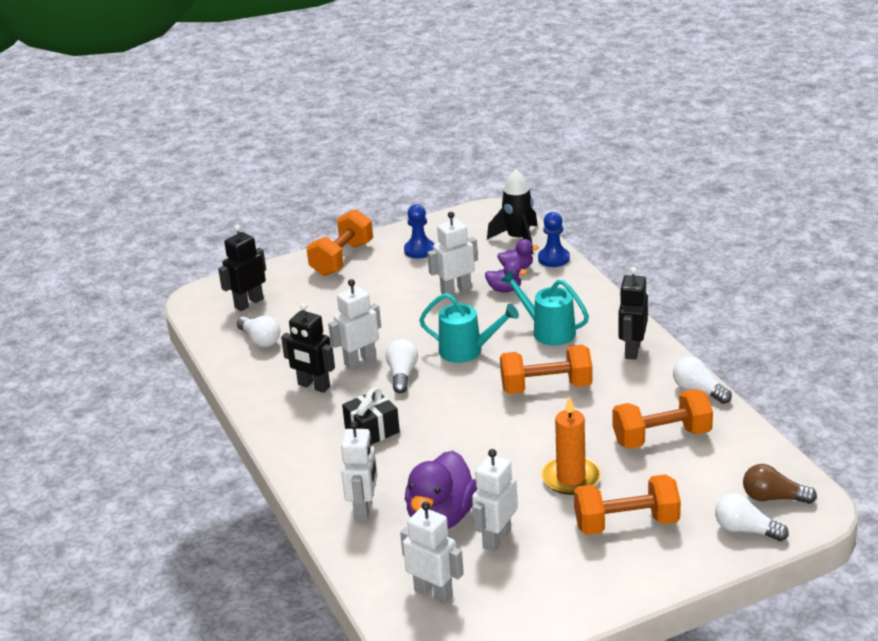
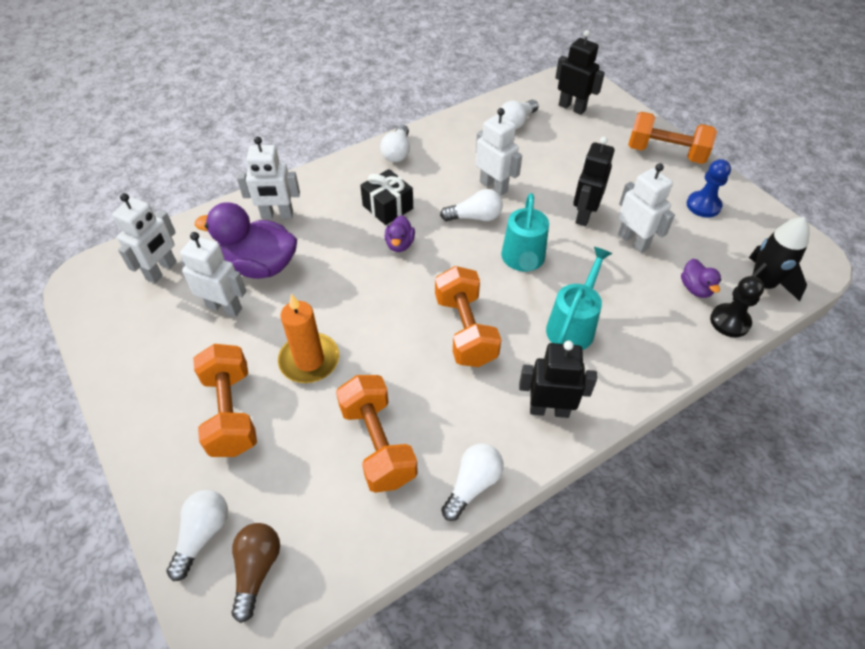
camera: 80 degrees right, 20 degrees up
black robot [281,303,335,393] -> black robot moved to [573,137,615,226]
purple duck [485,261,527,292] -> purple duck moved to [385,215,415,252]
blue pawn [538,212,570,267] -> black pawn [710,276,764,337]
none -> white light bulb [380,124,410,162]

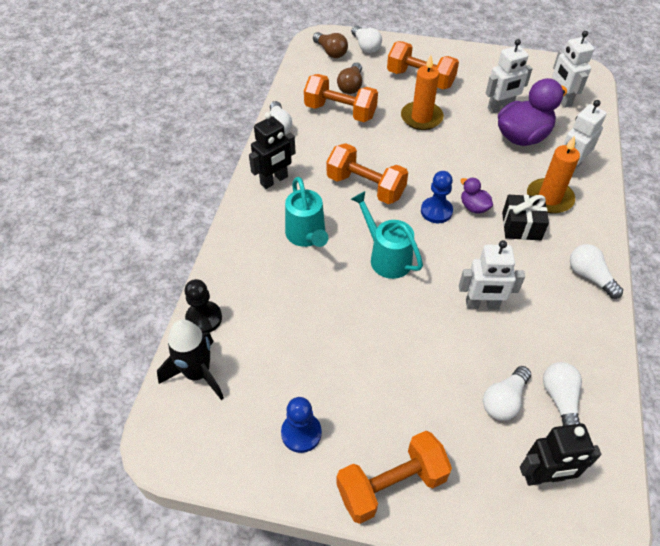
camera: 135 degrees right, 0 degrees up
white light bulb [440,189,503,221] -> white light bulb moved to [483,366,531,421]
black robot [573,137,615,226] -> none
white robot [618,163,675,253] -> none
purple duck [681,259,721,298] -> none
none -> brown light bulb [337,62,362,94]
none -> blue pawn [421,171,453,223]
none -> orange candle [527,136,580,214]

